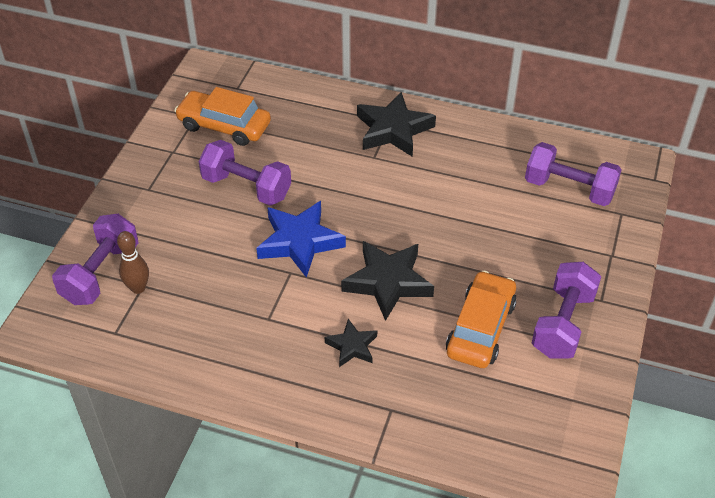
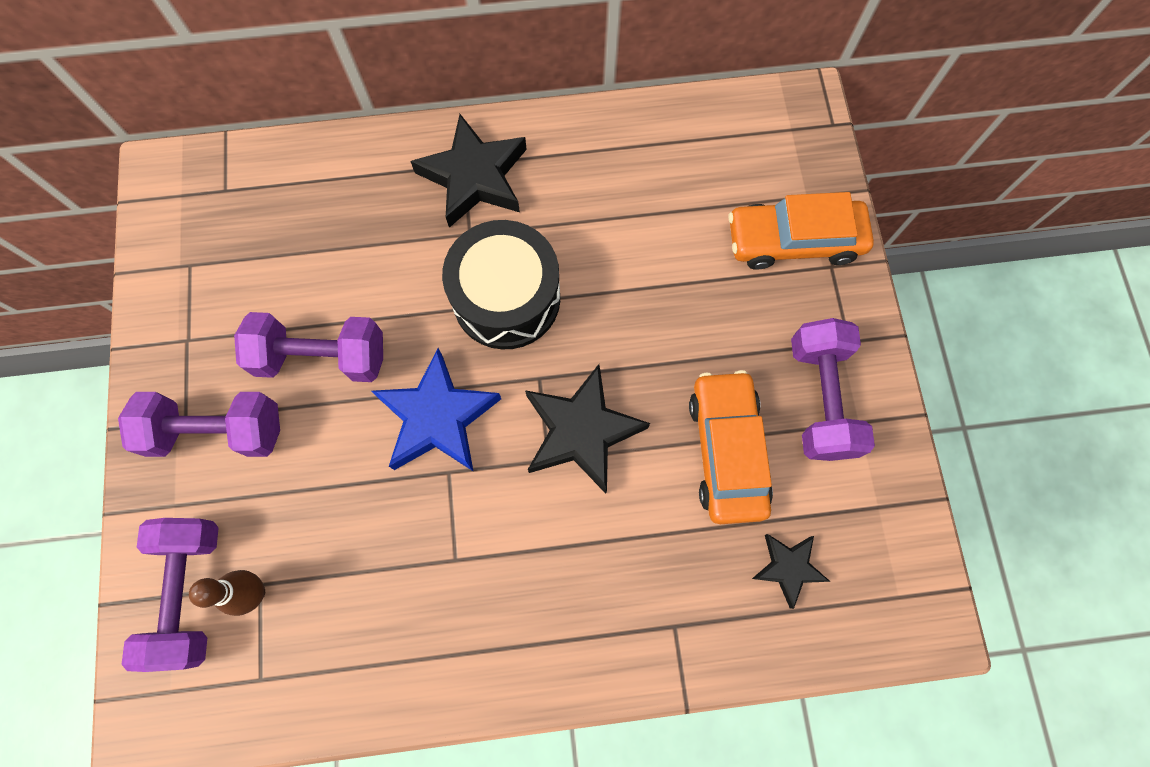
camera: 25 degrees left, 25 degrees up
orange car [174,87,271,146] -> orange car moved to [728,192,874,270]
black star [325,319,377,367] -> black star moved to [752,534,831,609]
purple dumbbell [525,142,621,206] -> purple dumbbell moved to [118,392,280,457]
none -> black drum [442,220,560,349]

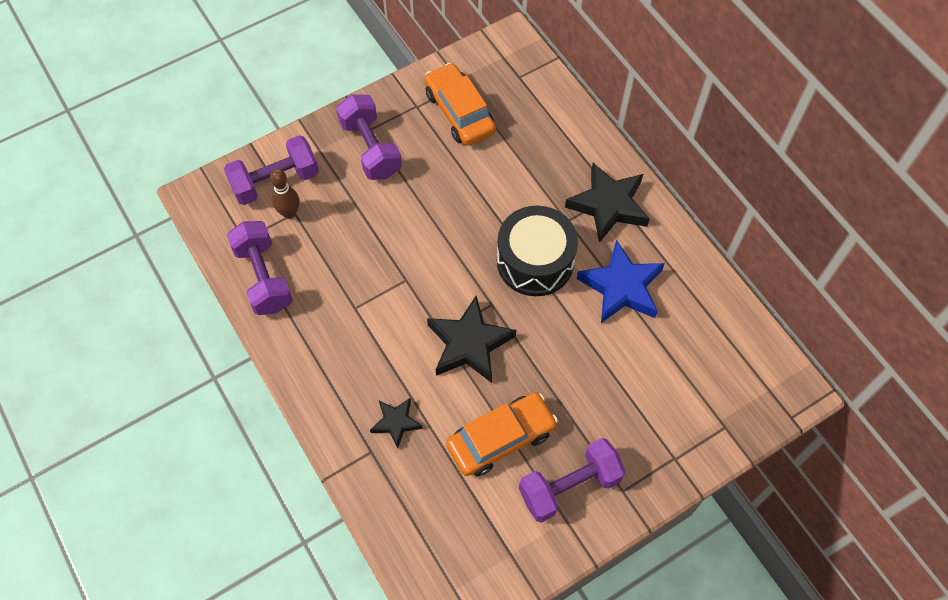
camera: 65 degrees right, 10 degrees down
purple dumbbell [234,312,383,382] -> purple dumbbell moved to [227,221,293,315]
blue star [371,348,501,472] -> blue star moved to [577,240,665,323]
orange car [728,192,874,270] -> orange car moved to [424,63,496,146]
black star [752,534,831,609] -> black star moved to [370,398,423,449]

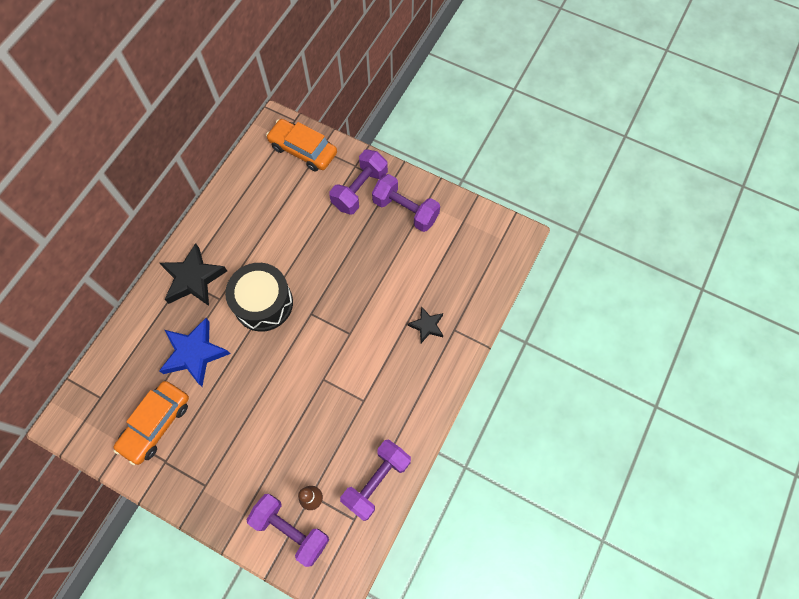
camera: 120 degrees left, 5 degrees up
purple dumbbell [336,94,402,180] -> purple dumbbell moved to [329,149,388,215]
black star [427,296,516,383] -> none
orange car [446,392,558,476] -> orange car moved to [266,119,337,171]
blue star [577,240,665,323] -> blue star moved to [159,318,230,387]

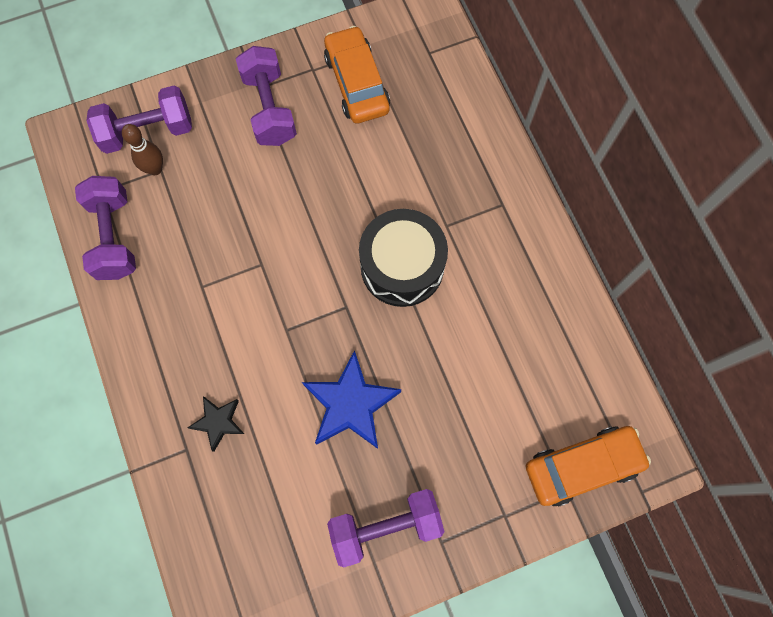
camera: 130 degrees right, 5 degrees up
blue star [159,318,230,387] -> blue star moved to [302,350,401,449]
black star [160,243,227,306] -> none
purple dumbbell [329,149,388,215] -> purple dumbbell moved to [236,46,297,146]

